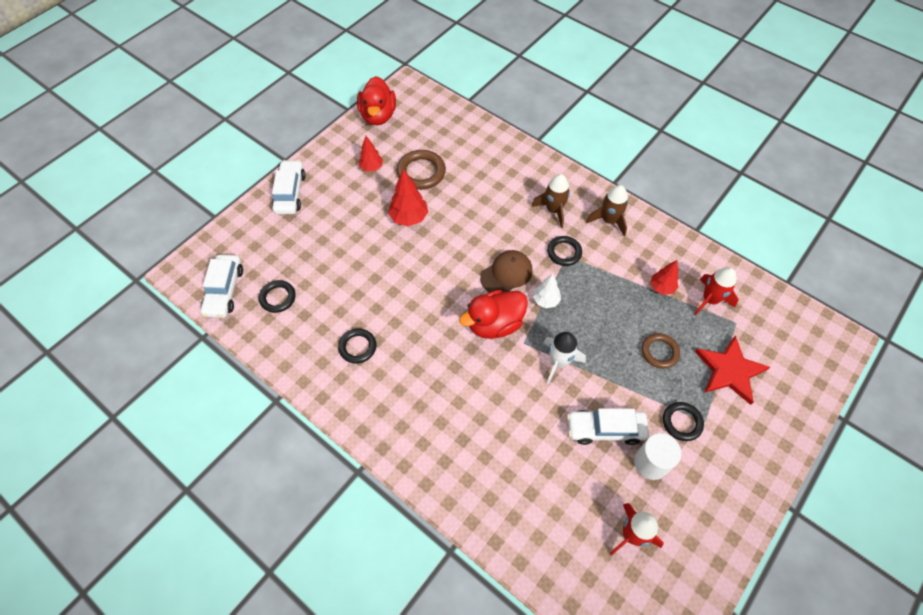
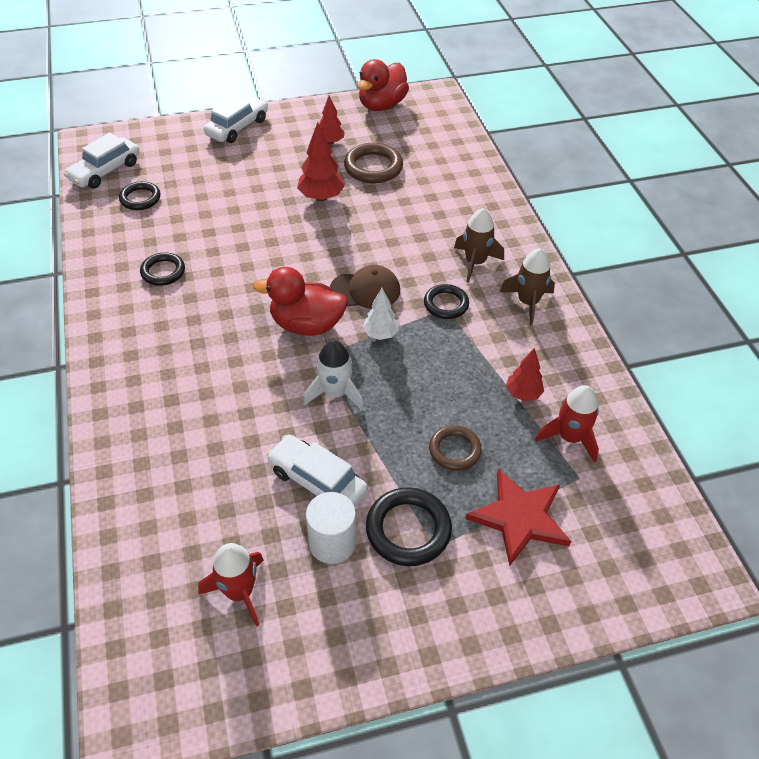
camera: 35 degrees right, 10 degrees down
black ring [663,402,704,441] -> black ring [366,487,452,566], size x1.52

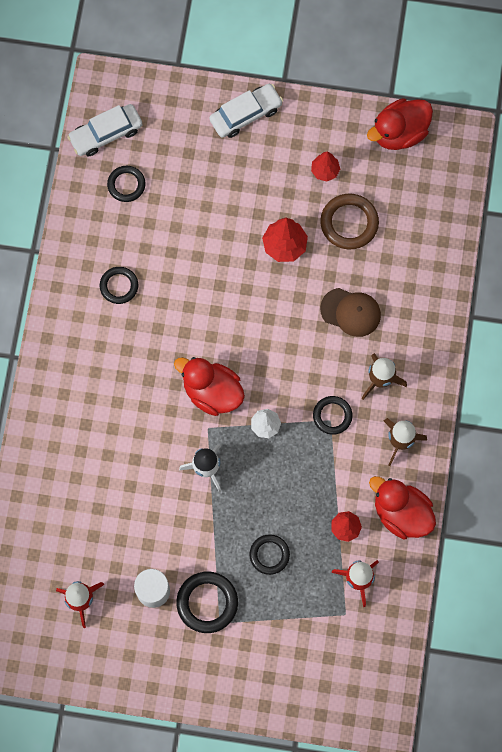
camera: 25 degrees right, 25 degrees up
white car [267,435,368,507] -> none
brown cap [330,265,400,309] -> brown cap moved to [320,288,381,337]
brown ring [429,425,482,471] -> black ring [249,534,290,575]
red star [465,469,571,566] -> none
none -> red duck [369,476,436,539]

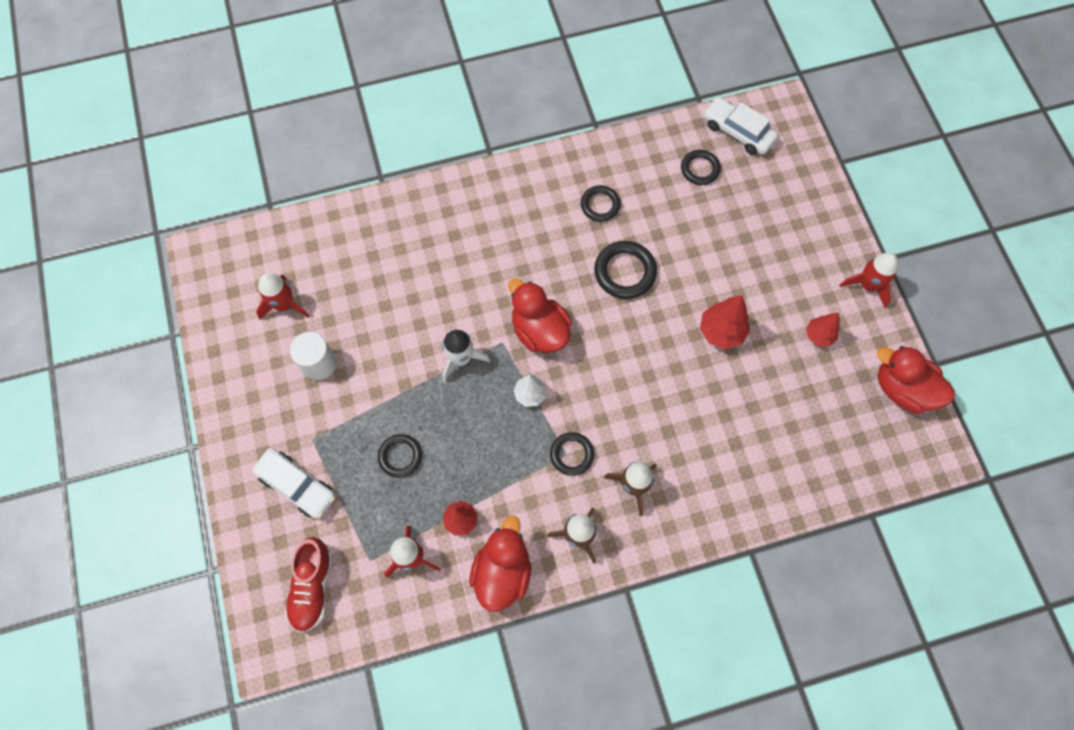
camera: 65 degrees right, 5 degrees down
red duck [174,357,245,416] -> red duck turned 45 degrees counterclockwise [508,279,572,353]
black ring [176,572,238,633] -> black ring moved to [594,241,657,299]
white car [210,84,283,138] -> white car moved to [252,448,335,519]
brown ring [320,194,379,249] -> none
brown cap [320,288,381,337] -> none
none -> red shoe [285,537,333,633]
none -> red rocket [840,253,899,308]

